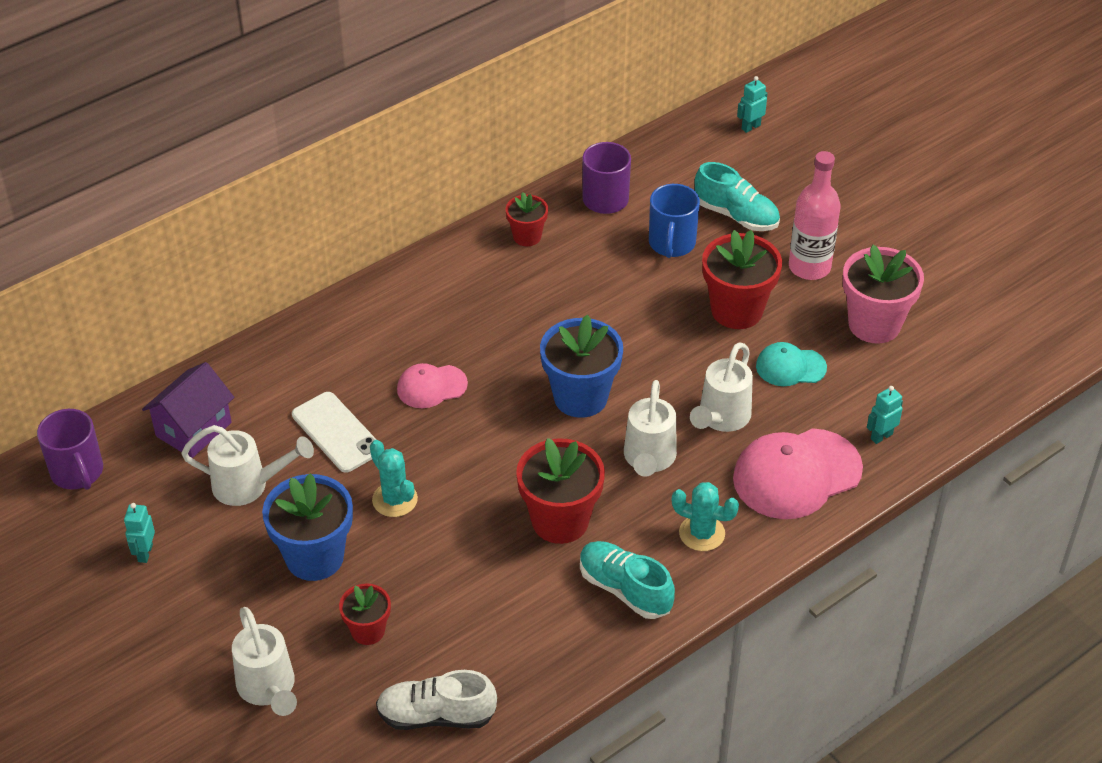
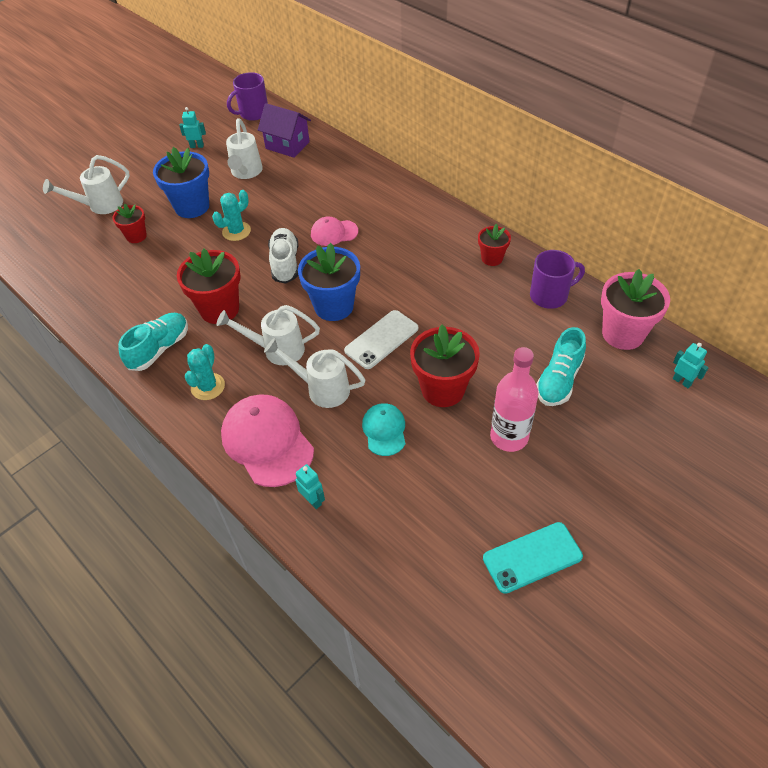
camera: 85 degrees right, 5 degrees up
white phone [292,392,377,473] -> white phone moved to [344,310,418,369]
white shoe [376,670,497,730] -> white shoe moved to [268,228,298,284]
pink cap [397,363,468,408] -> pink cap turned 75 degrees counterclockwise [311,217,358,246]
blue mug [649,184,700,258] -> none
pink flower pot [843,245,924,344] -> pink flower pot moved to [601,269,670,350]
none -> turquoise phone [483,522,583,594]

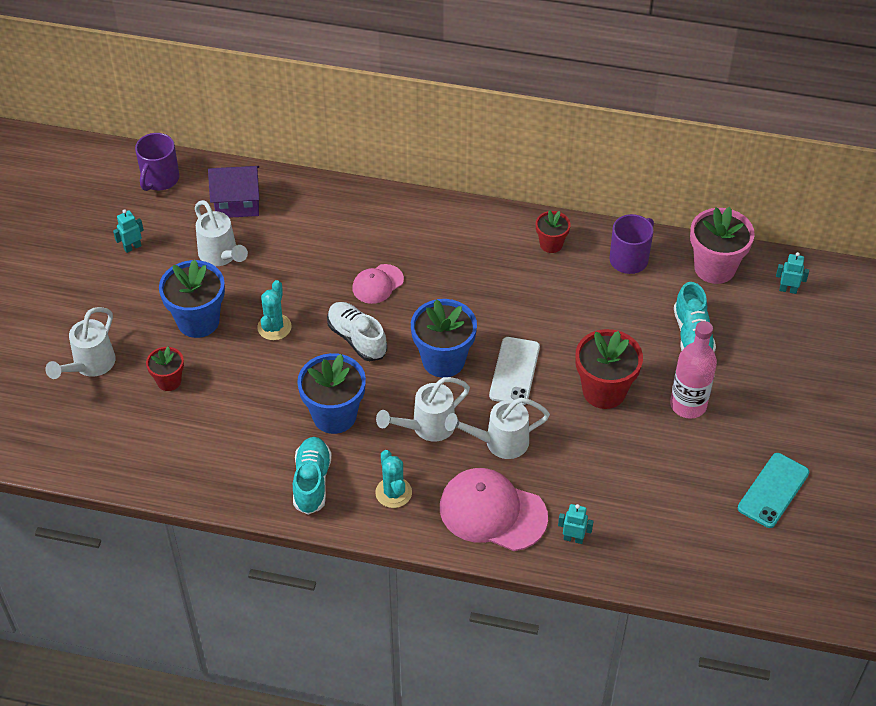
camera: 35 degrees left, 0 degrees up
red flower pot [177,249,241,324] -> blue flower pot [297,353,366,434]
turquoise cap [362,403,405,456] -> none

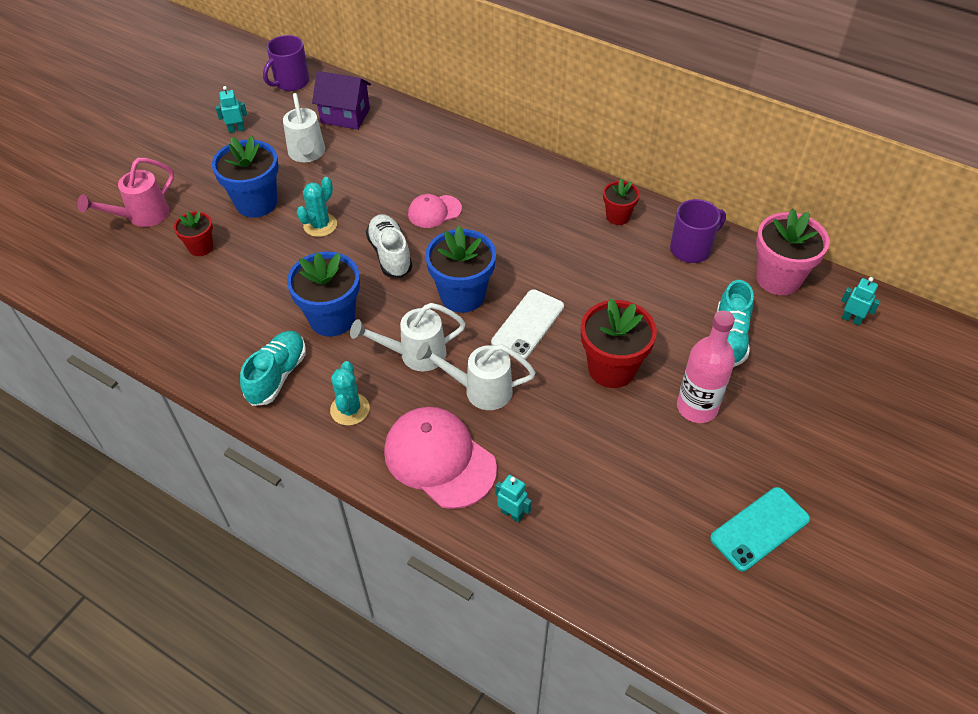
camera: 20 degrees right, 0 degrees up
white watering can [45,307,116,379] -> pink watering can [77,158,174,227]

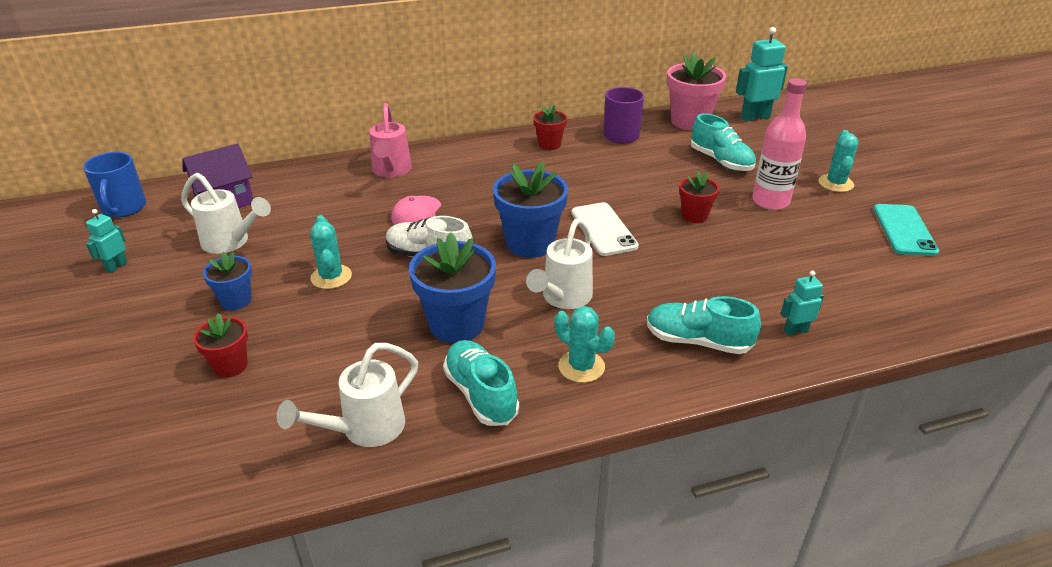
camera: 50 degrees left, 15 degrees down
pink watering can [77,158,174,227] -> pink watering can moved to [369,103,412,177]
blue flower pot [212,136,279,218] -> blue flower pot [203,251,252,310], size x0.56
purple mug [263,35,309,91] -> blue mug [83,152,146,218]
pink cap [384,407,497,509] -> turquoise shoe [647,296,761,354]
white watering can [416,342,536,410] -> white watering can moved to [277,343,418,447]
red flower pot [581,298,657,388] -> red flower pot [679,171,719,223], size x0.56
turquoise robot [841,277,881,326] -> turquoise robot [736,27,788,122], size x1.81
none -> turquoise cactus [819,130,859,192]

